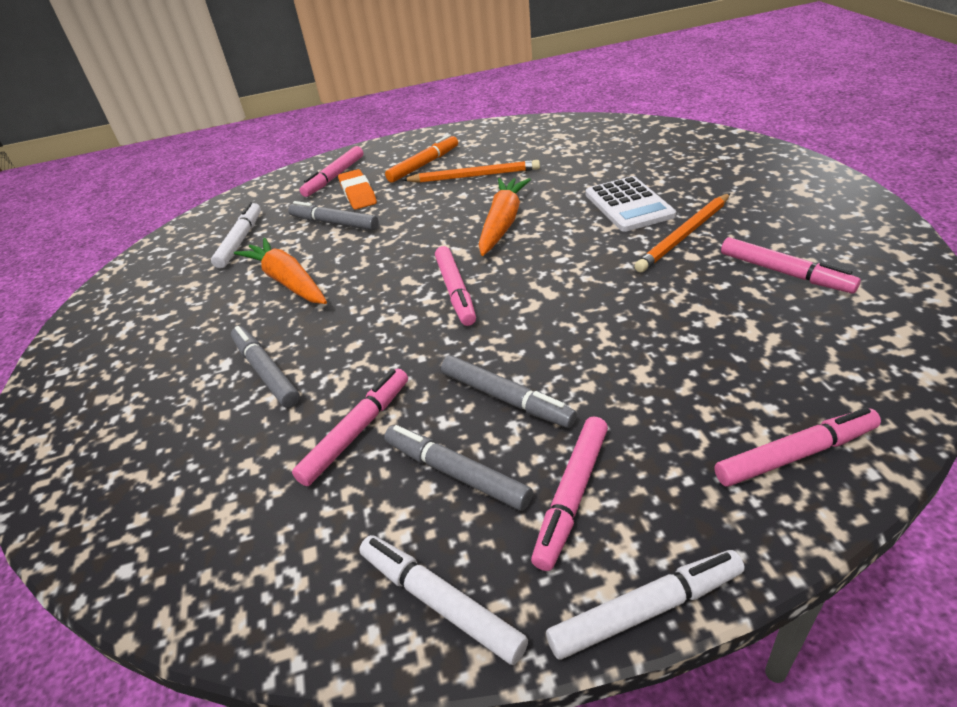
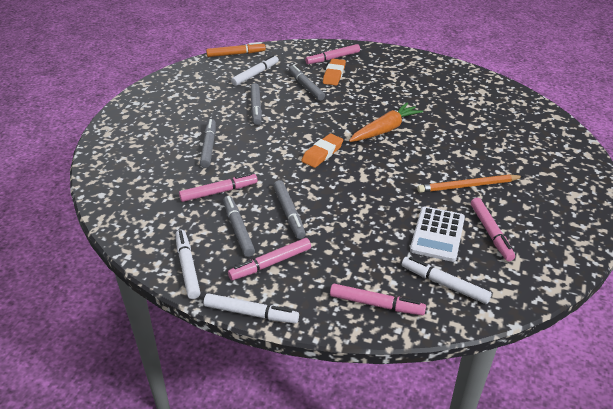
camera: 30 degrees right, 0 degrees up
orange carrot [234,238,327,304] -> grey marker [250,83,262,125]
orange marker [385,134,458,183] -> orange marker moved to [206,42,266,57]
orange pencil [402,160,540,183] -> none
pink marker [435,246,476,326] -> orange eraser [301,134,343,168]
white calculator [585,176,676,232] -> white calculator moved to [410,206,465,262]
none -> white marker [402,257,492,304]

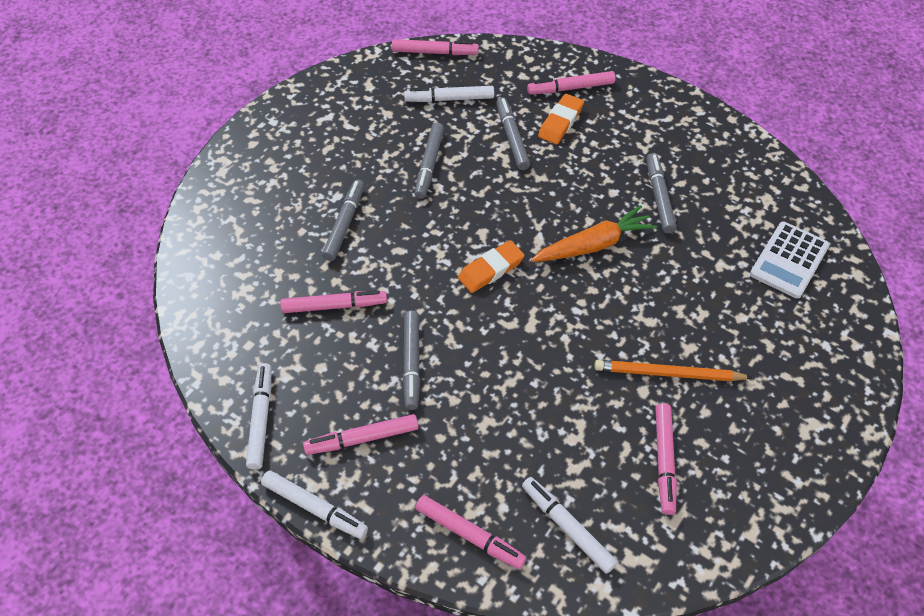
camera: 15 degrees right, 15 degrees up
orange marker [206,42,266,57] -> pink marker [392,39,479,55]
grey marker [223,196,255,257] -> grey marker moved to [646,153,677,233]
white marker [231,55,279,86] -> white marker turned 150 degrees counterclockwise [404,86,494,102]
white calculator [410,206,465,262] -> white calculator moved to [750,222,830,299]

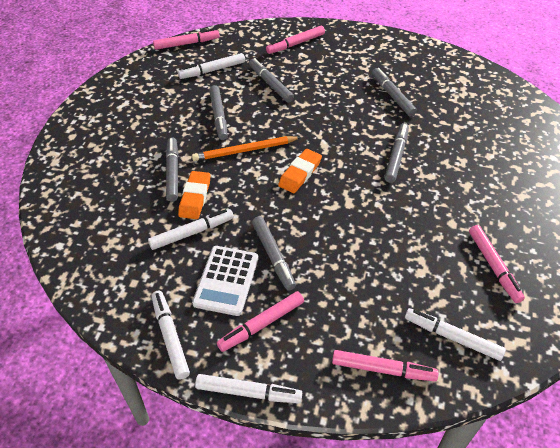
camera: 20 degrees left, 5 degrees down
pink marker [280,290,387,313] -> white marker [148,209,234,250]
orange carrot [531,205,657,262] -> none
orange eraser [538,94,584,144] -> orange eraser moved to [178,171,210,219]
orange pencil [594,360,753,381] -> orange pencil moved to [192,136,301,161]
white calculator [750,222,830,299] -> white calculator moved to [192,246,258,316]
none -> grey marker [385,123,409,183]

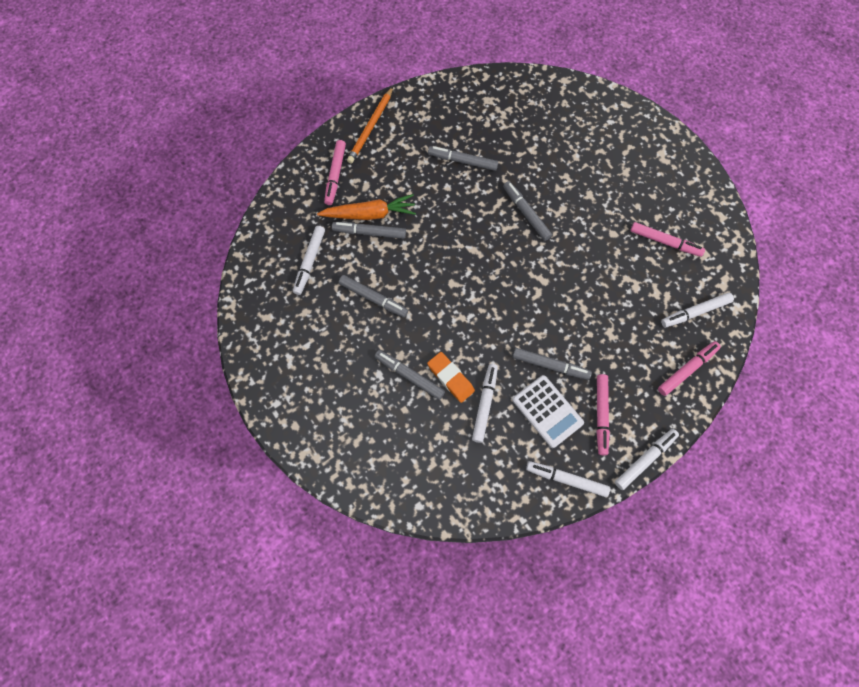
camera: 50 degrees left, 20 degrees up
pink marker [153,29,220,50] -> none
orange pencil [192,136,301,161] -> orange pencil moved to [347,87,393,164]
orange eraser [278,149,322,193] -> none
none -> orange carrot [317,194,416,220]

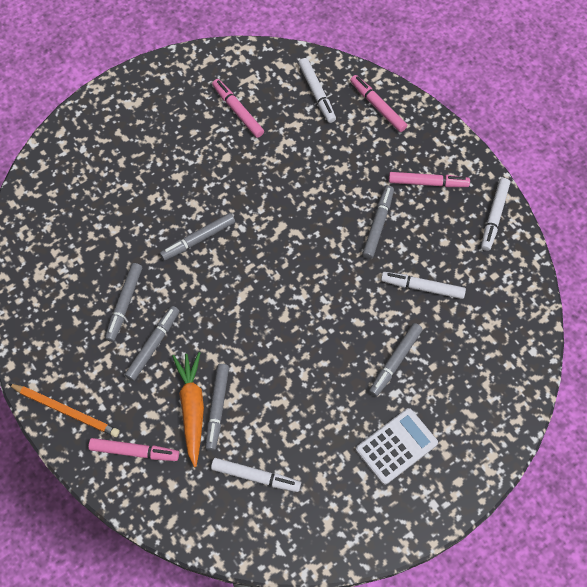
camera: 90 degrees left, 5 degrees down
grey marker [339,275,408,317] -> grey marker moved to [125,306,179,381]
orange eraser [427,352,475,403] -> none
white calculator [513,375,584,448] -> white calculator moved to [356,408,438,485]
white marker [615,429,679,490] -> none
pink marker [630,222,705,257] -> pink marker turned 60 degrees counterclockwise [212,79,264,138]

